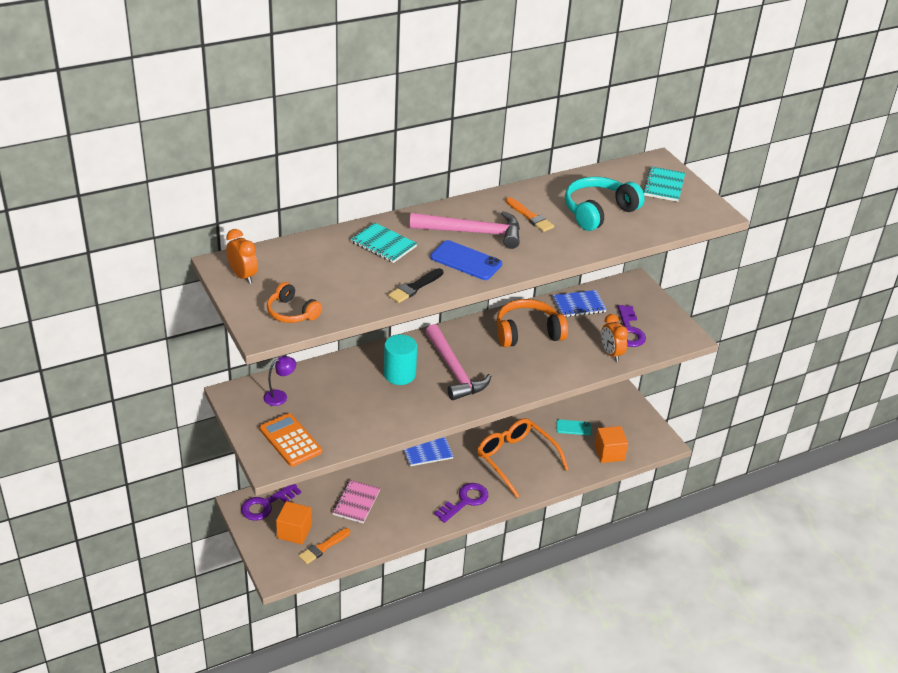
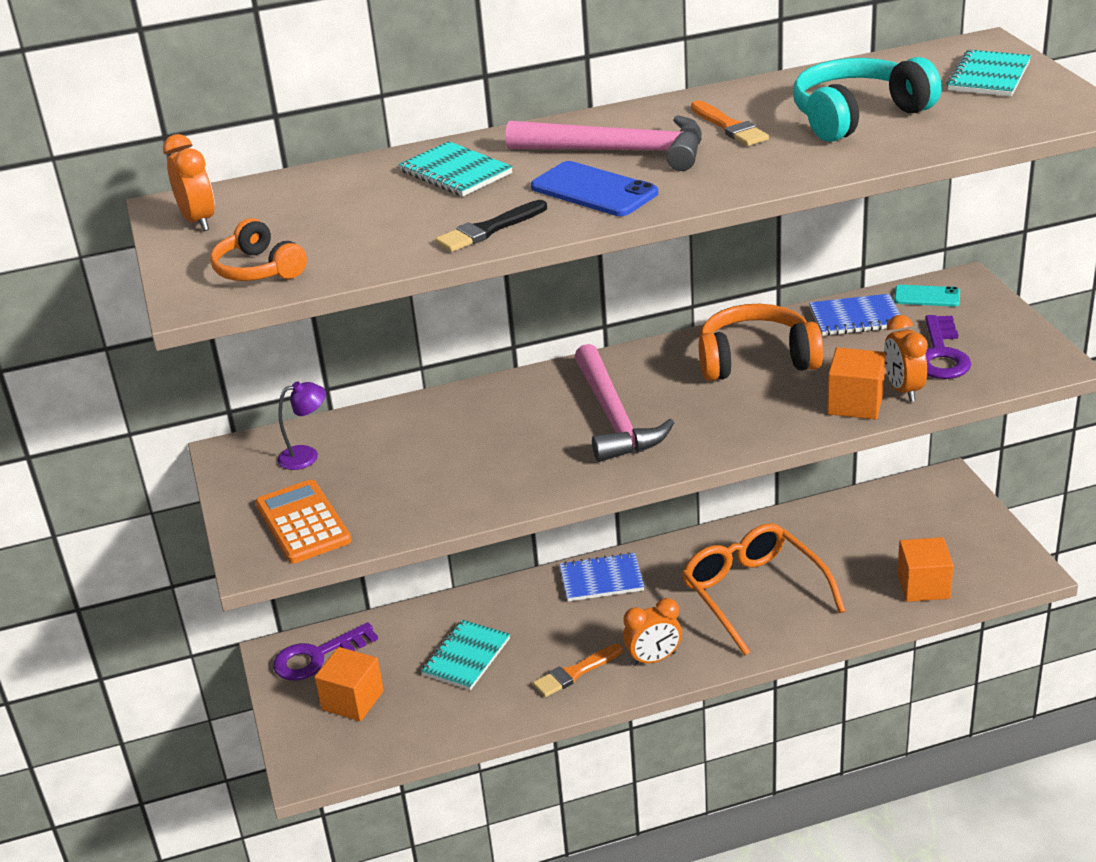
camera: 15 degrees right, 5 degrees down
orange brush [299,528,350,564] -> orange brush moved to [533,644,623,697]
pink notebook [333,480,380,523] -> turquoise notebook [421,620,510,690]
turquoise cylinder [384,334,417,385] -> none
purple key [434,483,488,523] -> orange clock [623,598,682,666]
turquoise phone [556,419,591,435] -> turquoise phone moved to [894,285,960,307]
none -> orange cube [827,347,886,420]

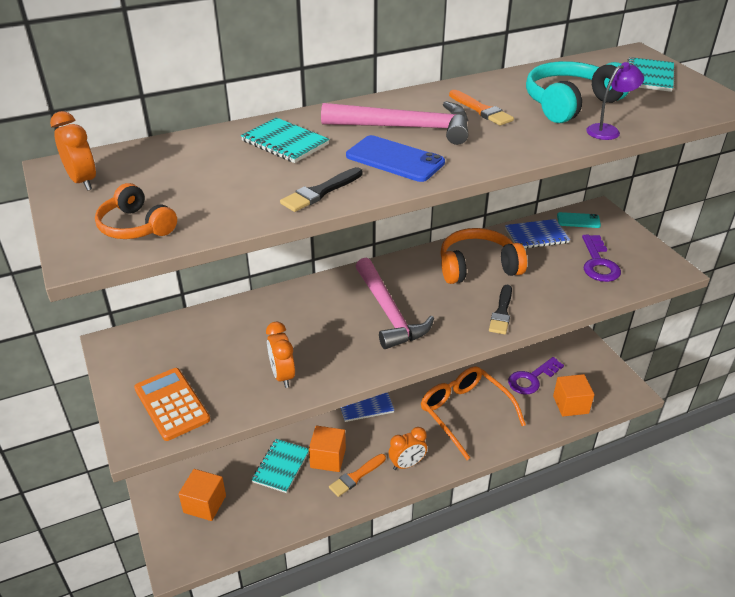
camera: 10 degrees left, 5 degrees up
purple key [273,622,378,680] -> purple key moved to [508,357,564,394]
purple lamp [277,381,326,470] -> purple lamp moved to [586,62,644,140]
orange cube [827,347,886,420] -> orange cube moved to [309,426,346,472]
orange clock [884,315,928,402] -> orange clock moved to [266,322,295,388]
none -> black brush [489,285,512,334]

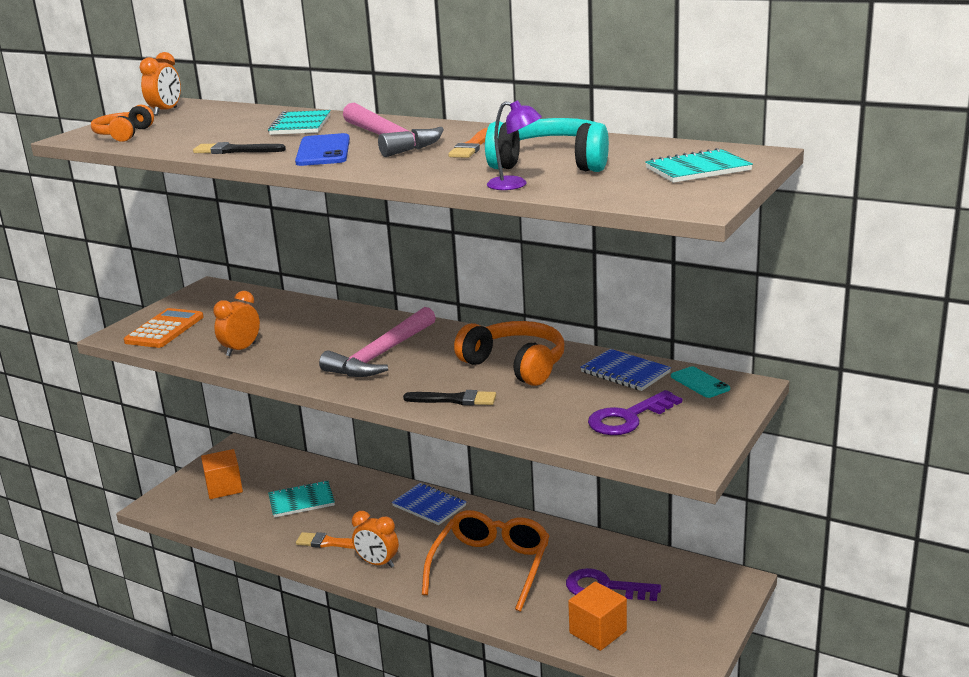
camera: 55 degrees right, 15 degrees down
orange cube [309,426,346,472] -> none
black brush [489,285,512,334] -> black brush turned 150 degrees counterclockwise [403,390,496,405]

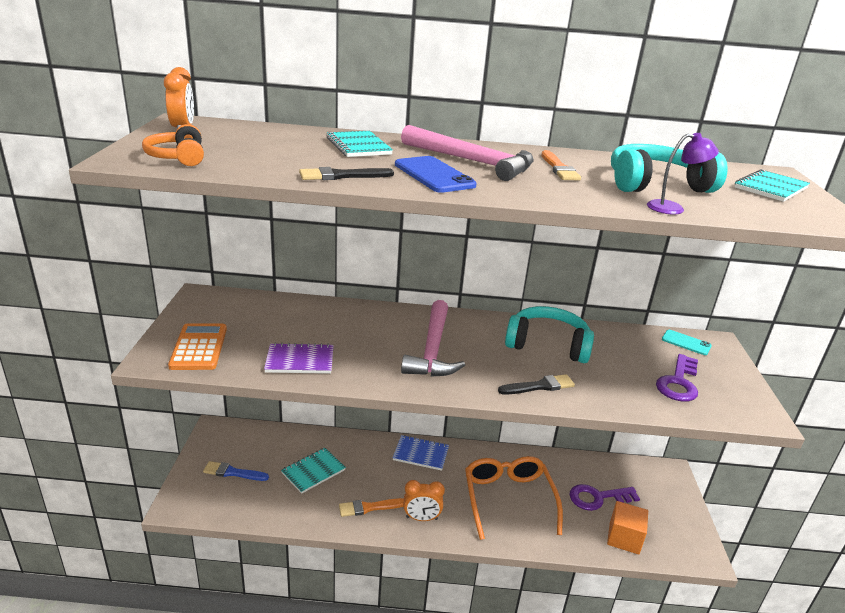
camera: 30 degrees left, 5 degrees up
orange cube [201,449,243,499] -> blue brush [203,461,269,481]
orange clock [213,291,260,356] -> purple notebook [264,343,334,374]
orange headphones [454,321,564,386] -> turquoise headphones [505,306,594,363]
blue notebook [580,349,671,391] -> none

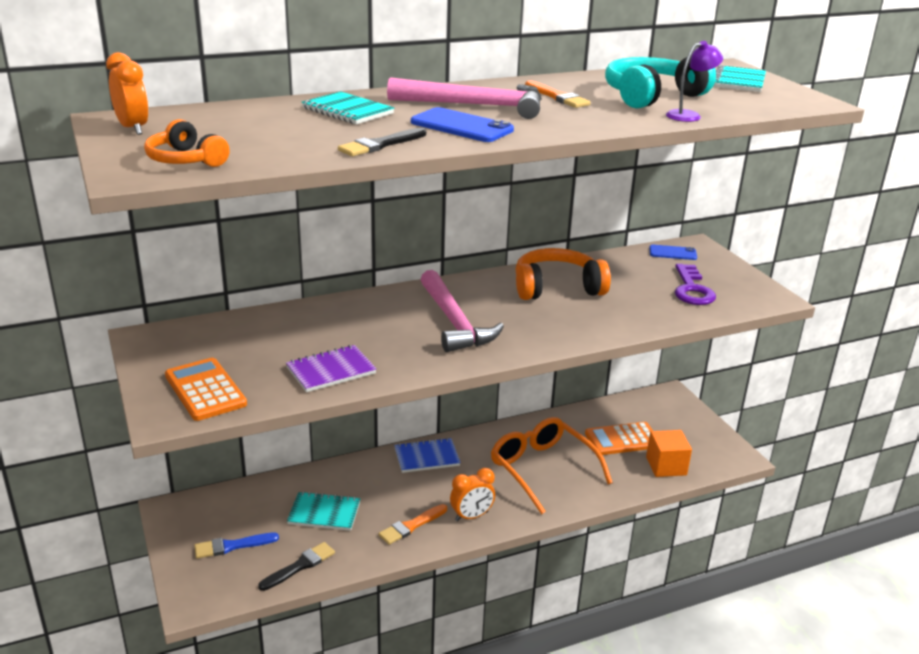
camera: 25 degrees left, 0 degrees up
turquoise notebook [281,448,346,494] -> turquoise notebook turned 75 degrees clockwise [287,491,360,531]
black brush [498,374,575,395] -> black brush moved to [258,542,335,591]
turquoise headphones [505,306,594,363] -> orange headphones [516,248,611,300]
purple key [569,484,640,511] -> orange calculator [585,422,653,455]
turquoise phone [662,330,712,355] -> blue phone [649,245,697,260]

